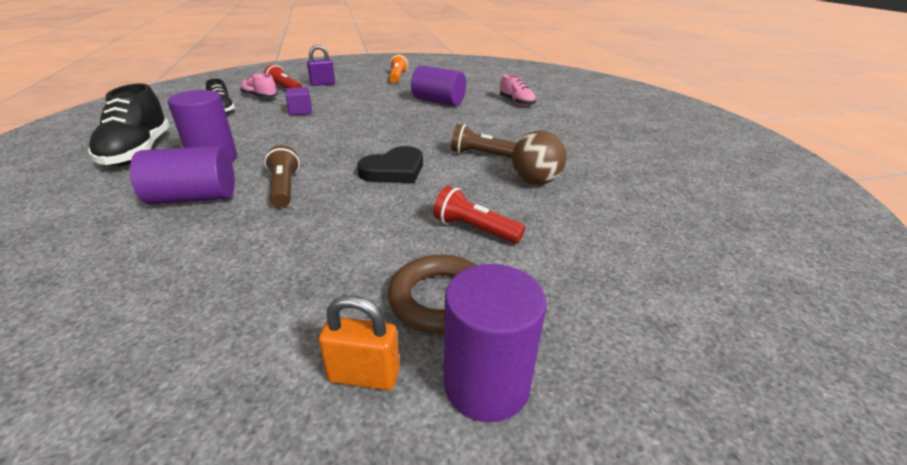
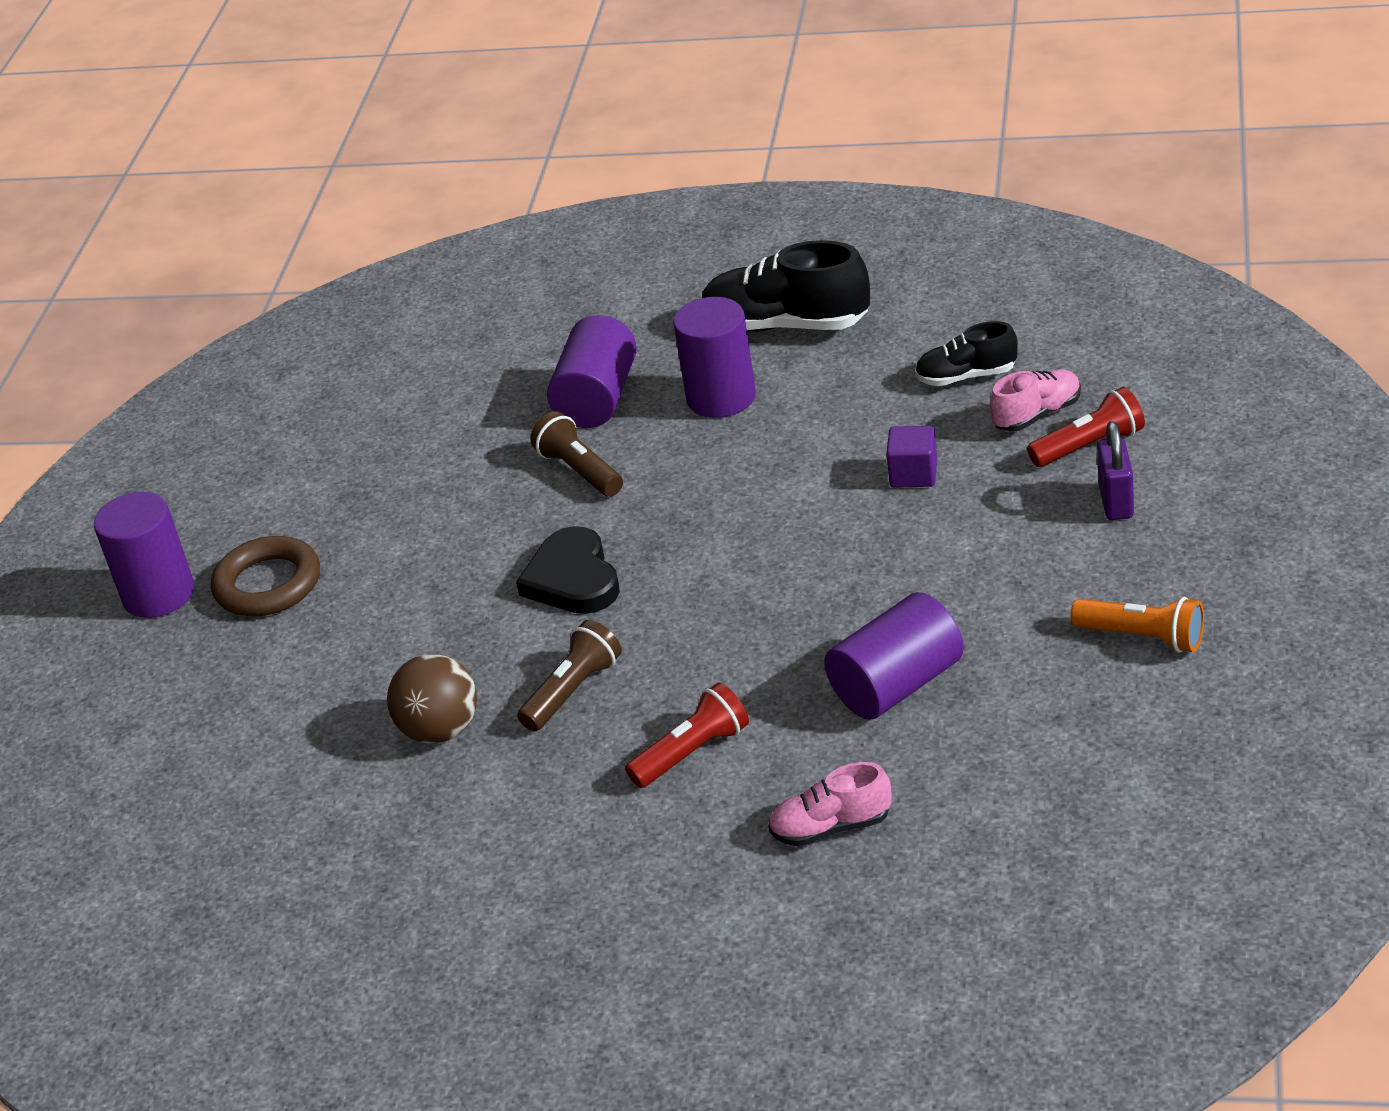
camera: 120 degrees right, 5 degrees up
brown flashlight [265,145,300,208] -> brown flashlight turned 135 degrees counterclockwise [530,411,623,497]
orange padlock [318,295,400,390] -> none
red flashlight [433,186,525,244] -> red flashlight moved to [625,683,749,788]

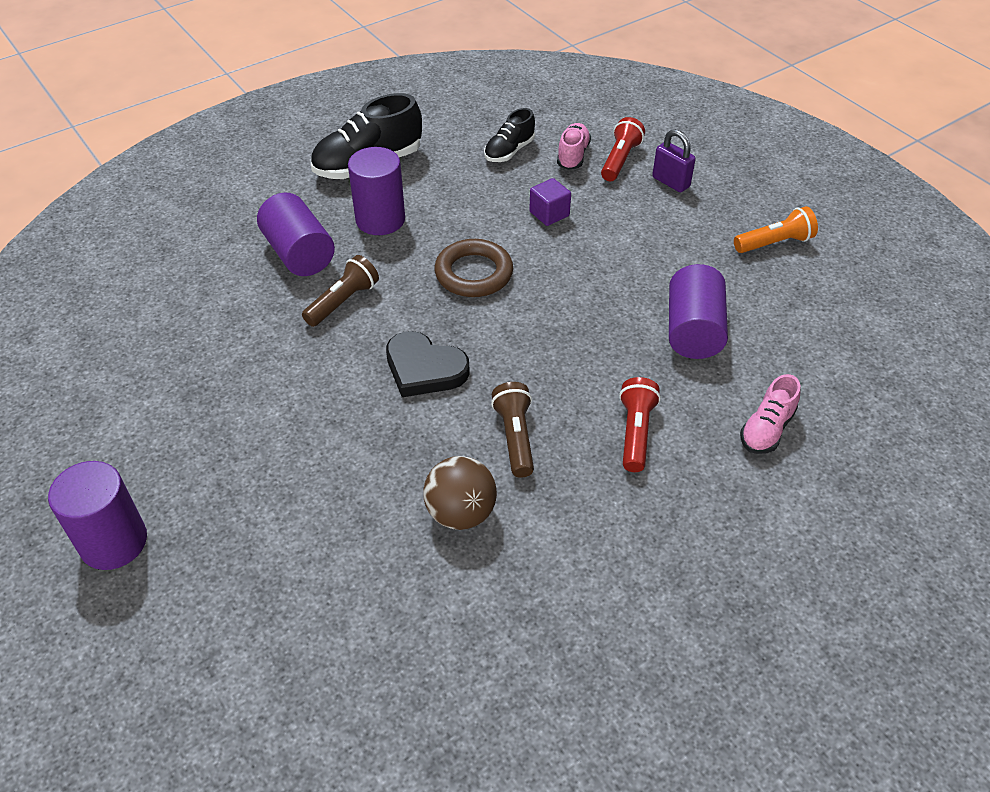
camera: 50 degrees left, 10 degrees up
brown ring [211,536,320,616] -> brown ring moved to [434,239,513,297]
brown flashlight [530,411,623,497] -> brown flashlight turned 120 degrees clockwise [302,255,379,327]

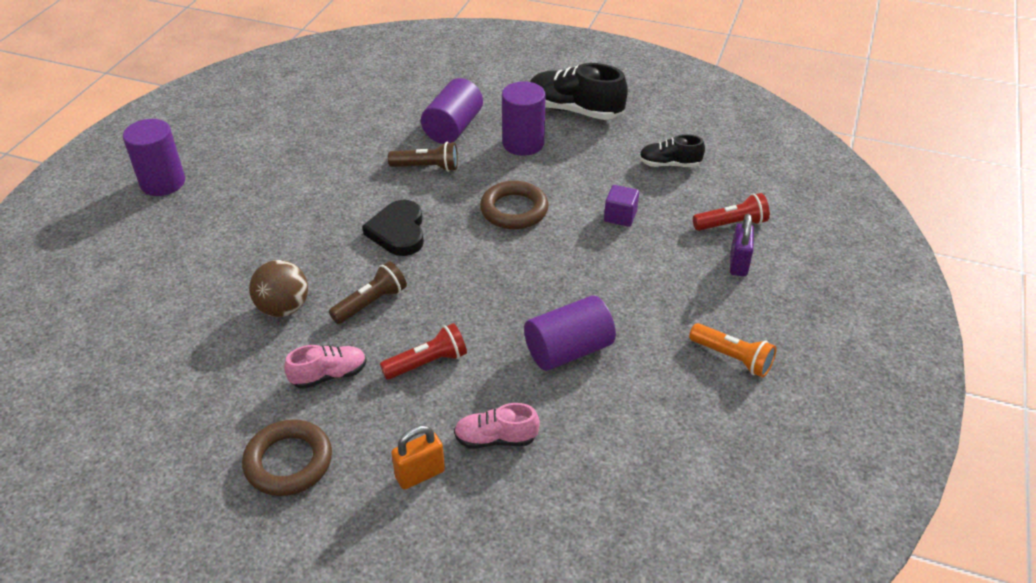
camera: 55 degrees right, 5 degrees down
pink shoe [557,123,591,170] -> pink shoe moved to [284,345,366,389]
none -> brown ring [242,419,332,496]
none -> orange padlock [391,425,445,490]

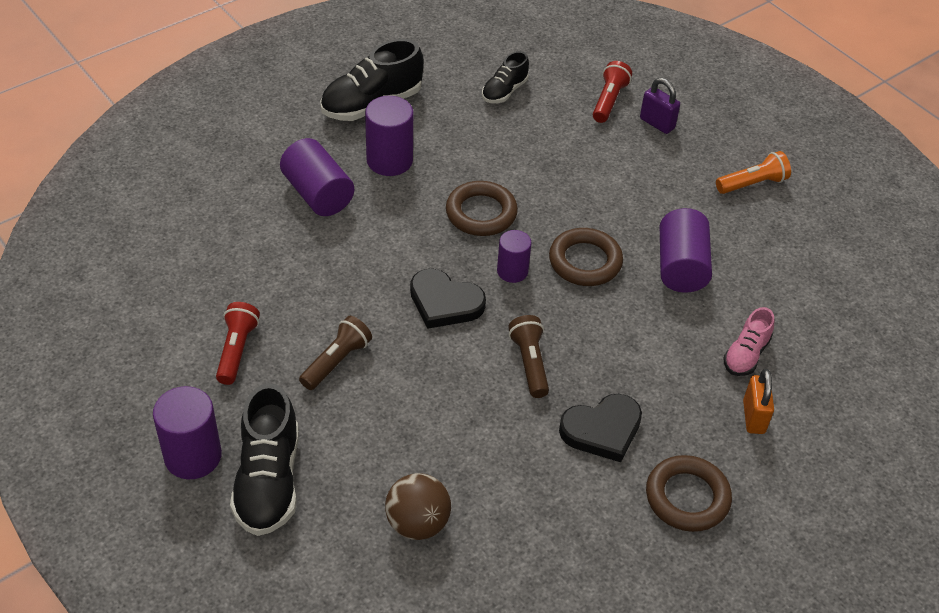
camera: 60 degrees left, 5 degrees up
brown ball [249,260,308,317] -> brown ball moved to [385,473,451,540]
pink shoe [284,345,366,389] -> black heart [559,394,642,462]
red flashlight [380,323,467,380] -> red flashlight moved to [216,302,260,385]
brown flashlight [388,142,458,172] -> brown flashlight moved to [299,316,372,390]
purple cube [604,185,639,227] -> none
none -> black shoe [230,383,299,536]
none -> purple cylinder [497,230,532,283]
none -> brown ring [549,228,623,286]

